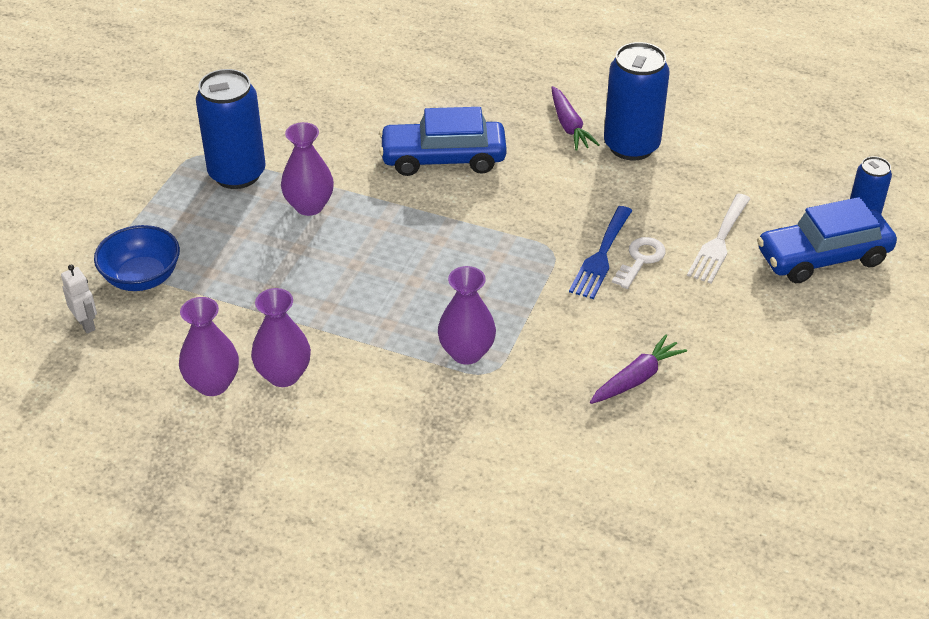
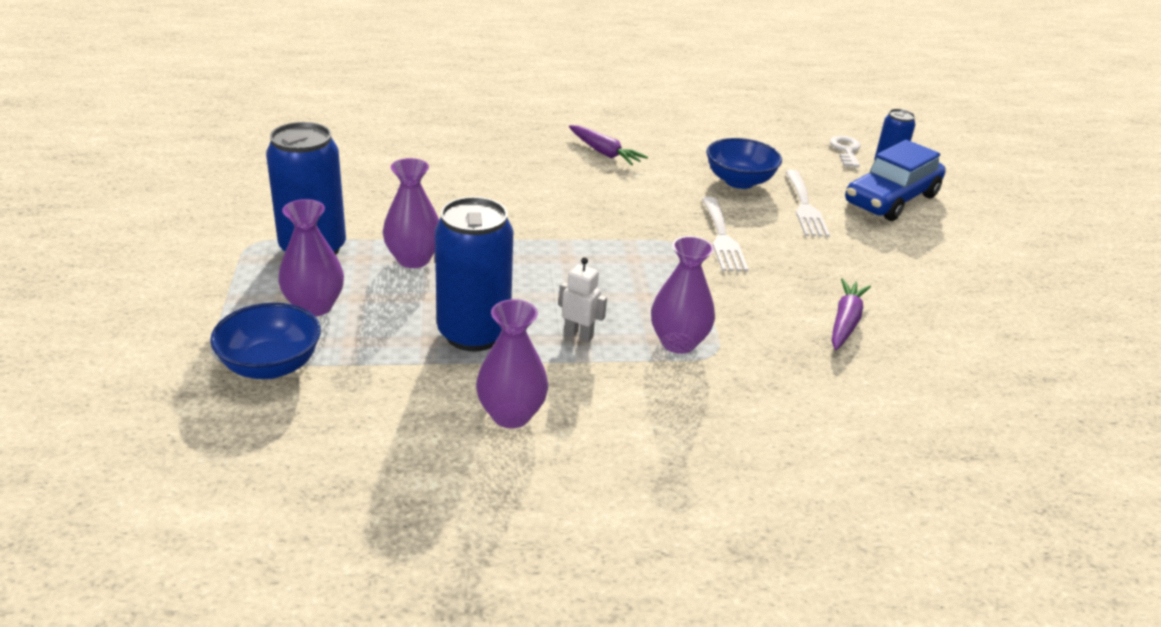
camera: 30 degrees left, 10 degrees down
white robot [61,265,97,334] -> white robot moved to [559,257,607,342]
purple vase [179,297,239,396] -> purple vase moved to [278,199,344,317]
blue car [379,107,507,176] -> none
blue fork [569,206,632,299] -> white fork [702,197,749,271]
blue can [604,42,670,161] -> blue can moved to [435,197,513,351]
white key [612,237,666,289] -> white key moved to [830,136,861,167]
none -> blue bowl [706,138,782,189]

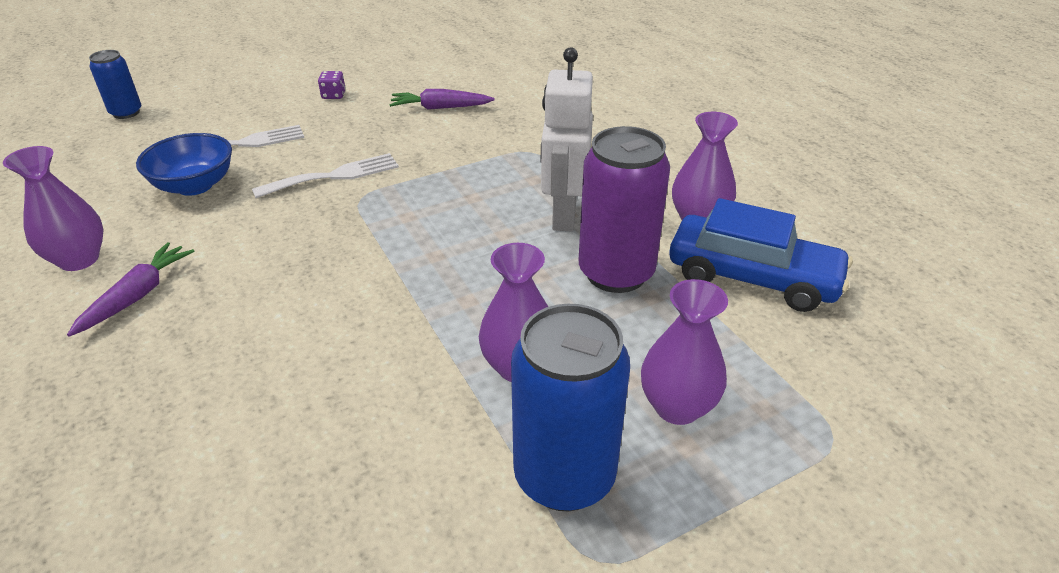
camera: 110 degrees left, 5 degrees up
blue bowl [210,303,321,379] -> none
blue can [435,197,513,351] -> purple can [579,126,670,293]
white robot [559,257,607,342] -> white robot [541,47,593,232], size x1.97
purple vase [651,236,715,354] -> purple vase moved to [3,146,104,271]
white key [830,136,861,167] -> none
blue car [845,140,946,221] -> blue car moved to [669,198,853,312]
none -> purple dice [318,71,346,99]

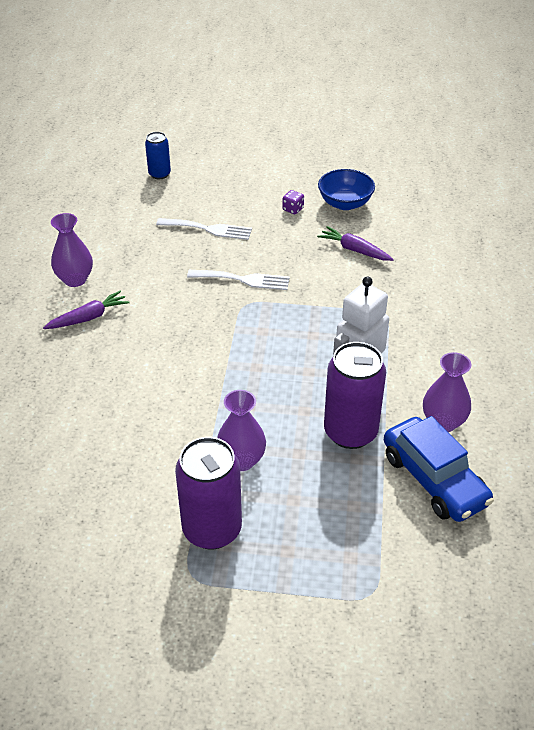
camera: 35 degrees right, 5 degrees up
blue bowl [136,133,232,196] -> blue bowl moved to [318,169,375,210]
blue can [511,304,630,511] -> purple can [175,437,242,549]
purple vase [641,279,728,425] -> none

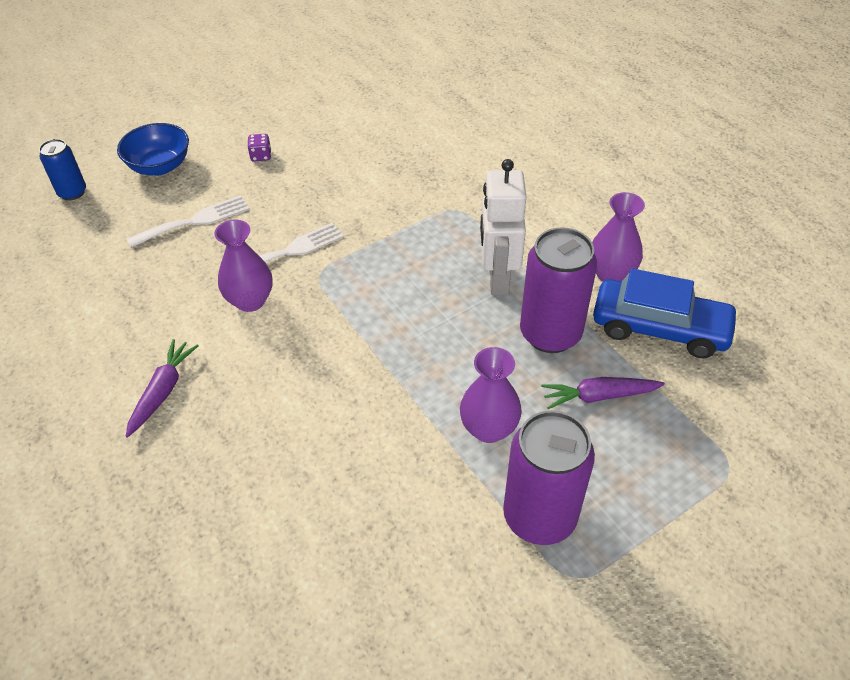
camera: 40 degrees left, 5 degrees up
purple vase [51,213,93,287] -> purple vase moved to [214,220,273,312]
purple carrot [317,226,394,261] -> purple carrot moved to [541,377,665,409]
blue bowl [318,169,375,210] -> blue bowl moved to [117,123,189,175]

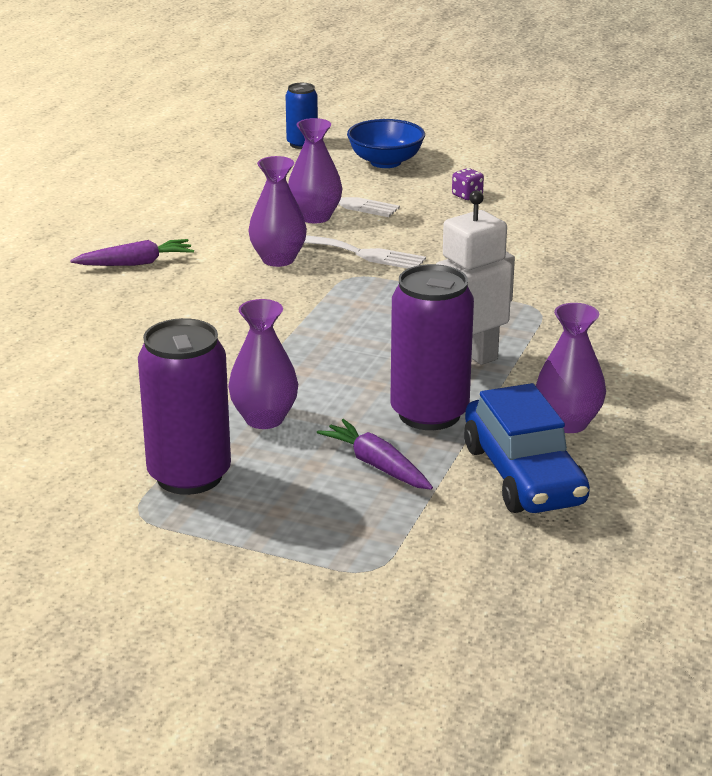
camera: 55 degrees right, 20 degrees down
none -> purple vase [288,118,342,223]

